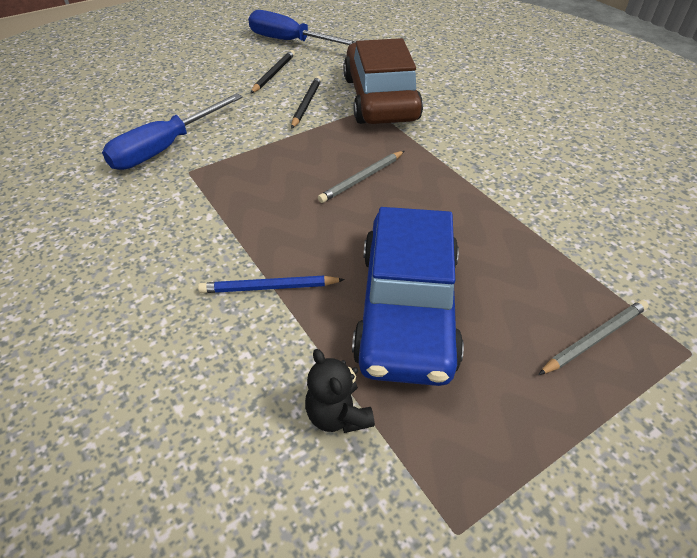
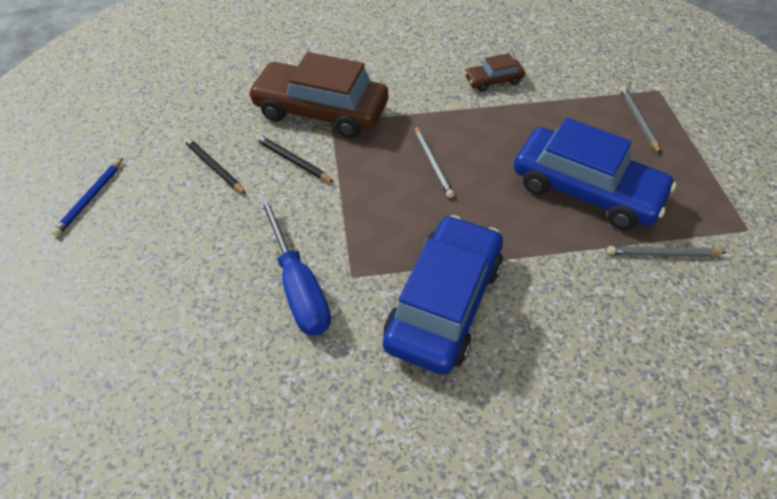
camera: 65 degrees left, 5 degrees up
blue pencil [198,276,345,293] -> blue pencil moved to [52,158,123,237]
blue screwdriver [248,10,356,45] -> none
black teddy bear [305,349,375,433] -> grey pencil [607,246,727,257]
none -> blue car [383,215,503,375]
none -> brown car [464,53,525,92]

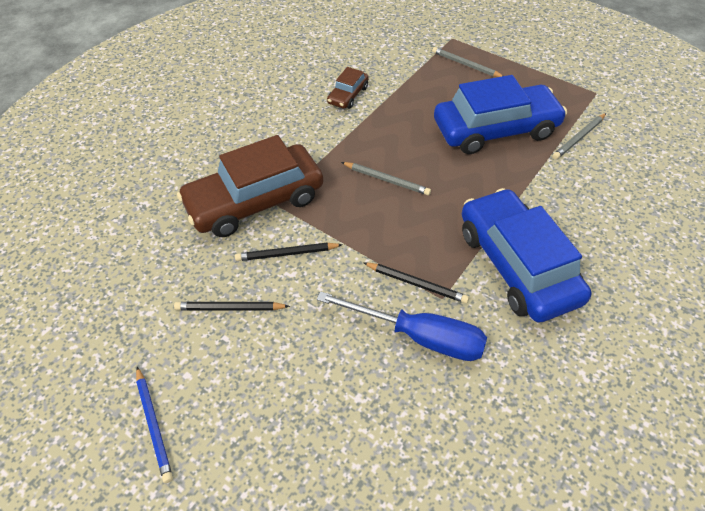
camera: 45 degrees left, 0 degrees up
none -> black pencil [363,262,469,304]

